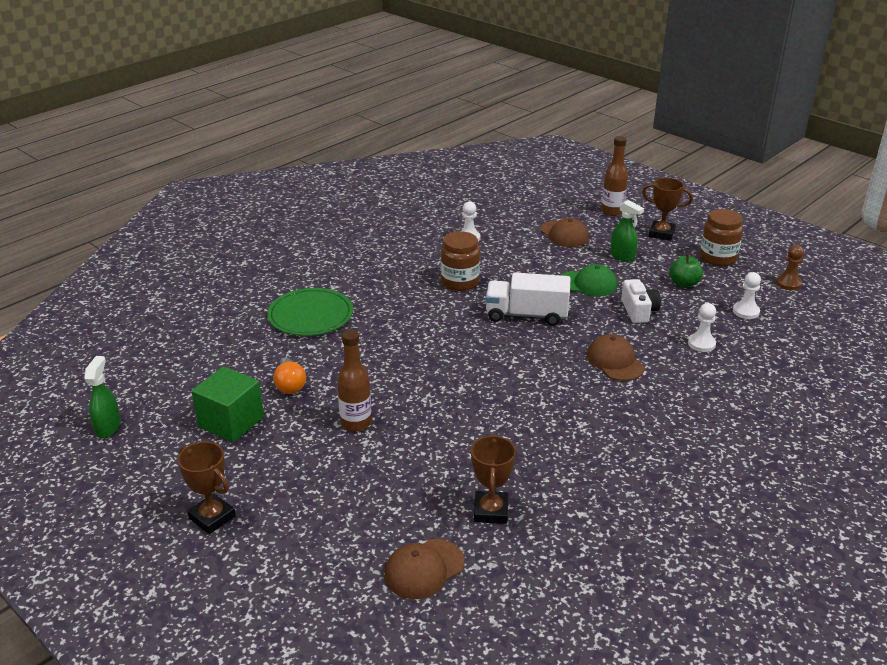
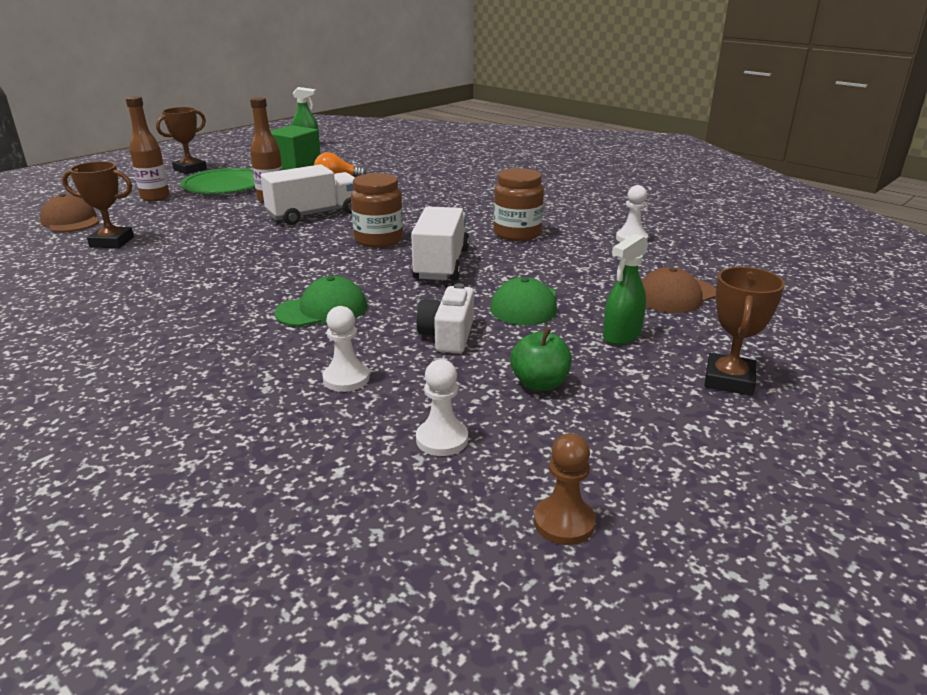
camera: 90 degrees right, 5 degrees down
green plate [267,288,353,336] -> green plate moved to [180,168,255,194]
brown cap [587,334,645,381] -> green cap [275,276,367,327]
brown bottle [601,136,628,216] -> brown bottle moved to [125,96,170,202]
white camera [621,279,661,323] -> white camera turned 105 degrees clockwise [417,283,474,353]
brown jar [700,209,743,266] -> brown jar moved to [351,173,403,248]
none -> white truck [260,164,355,225]

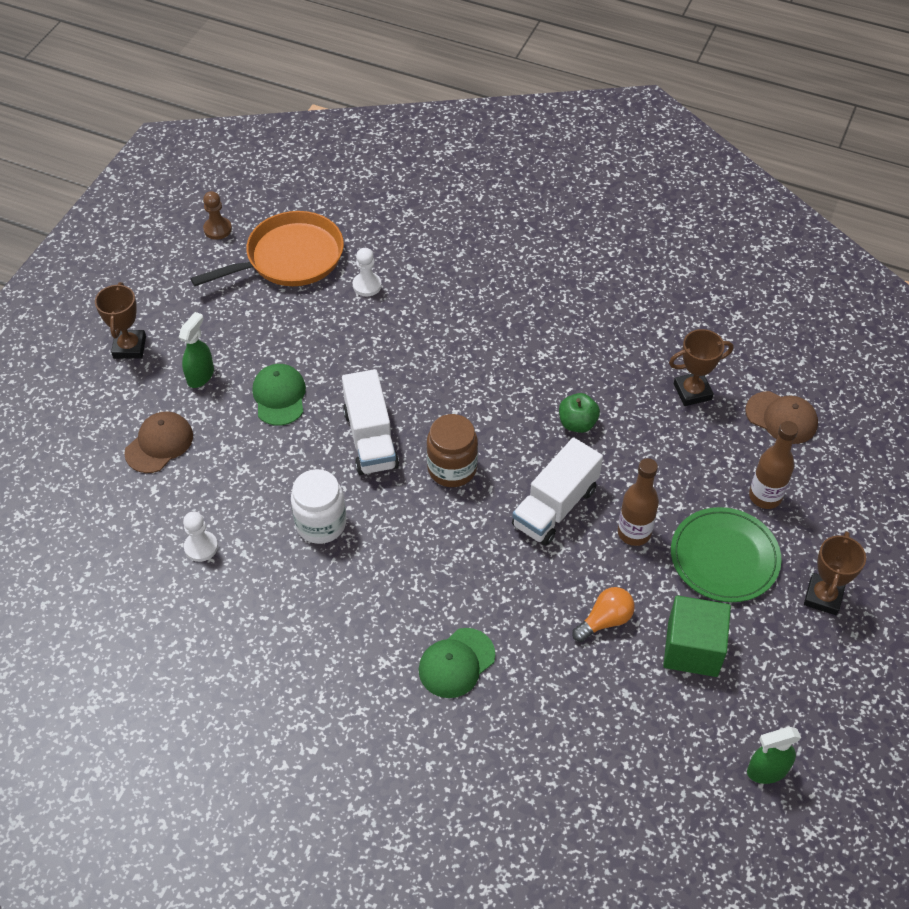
camera: 160 degrees right, 25 degrees up
green cap [275,276,367,327] -> green cap moved to [419,628,495,698]
white pawn [416,359,468,456] -> orange pan [191,211,344,286]
white camera [417,283,474,353] -> none
brown jar [494,168,544,241] -> white jar [291,469,346,544]
green apple [510,327,572,391] -> green apple moved to [559,393,600,433]

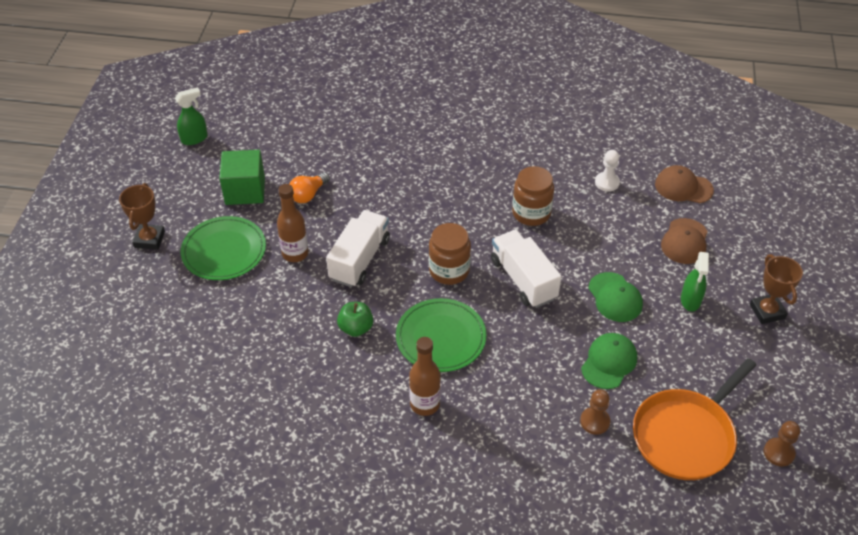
camera: 165 degrees right, 5 degrees down
white jar [291,469,346,544] -> brown jar [512,166,554,226]
white pawn [353,248,382,296] -> brown pawn [580,389,610,435]
green cap [419,628,495,698] -> green cap moved to [581,333,637,389]
brown trophy [669,329,733,406] -> none
brown cap [745,391,818,444] -> brown cap moved to [655,165,714,203]
brown bottle [749,421,798,509] -> brown bottle moved to [409,337,441,416]
none -> green plate [396,298,487,372]

